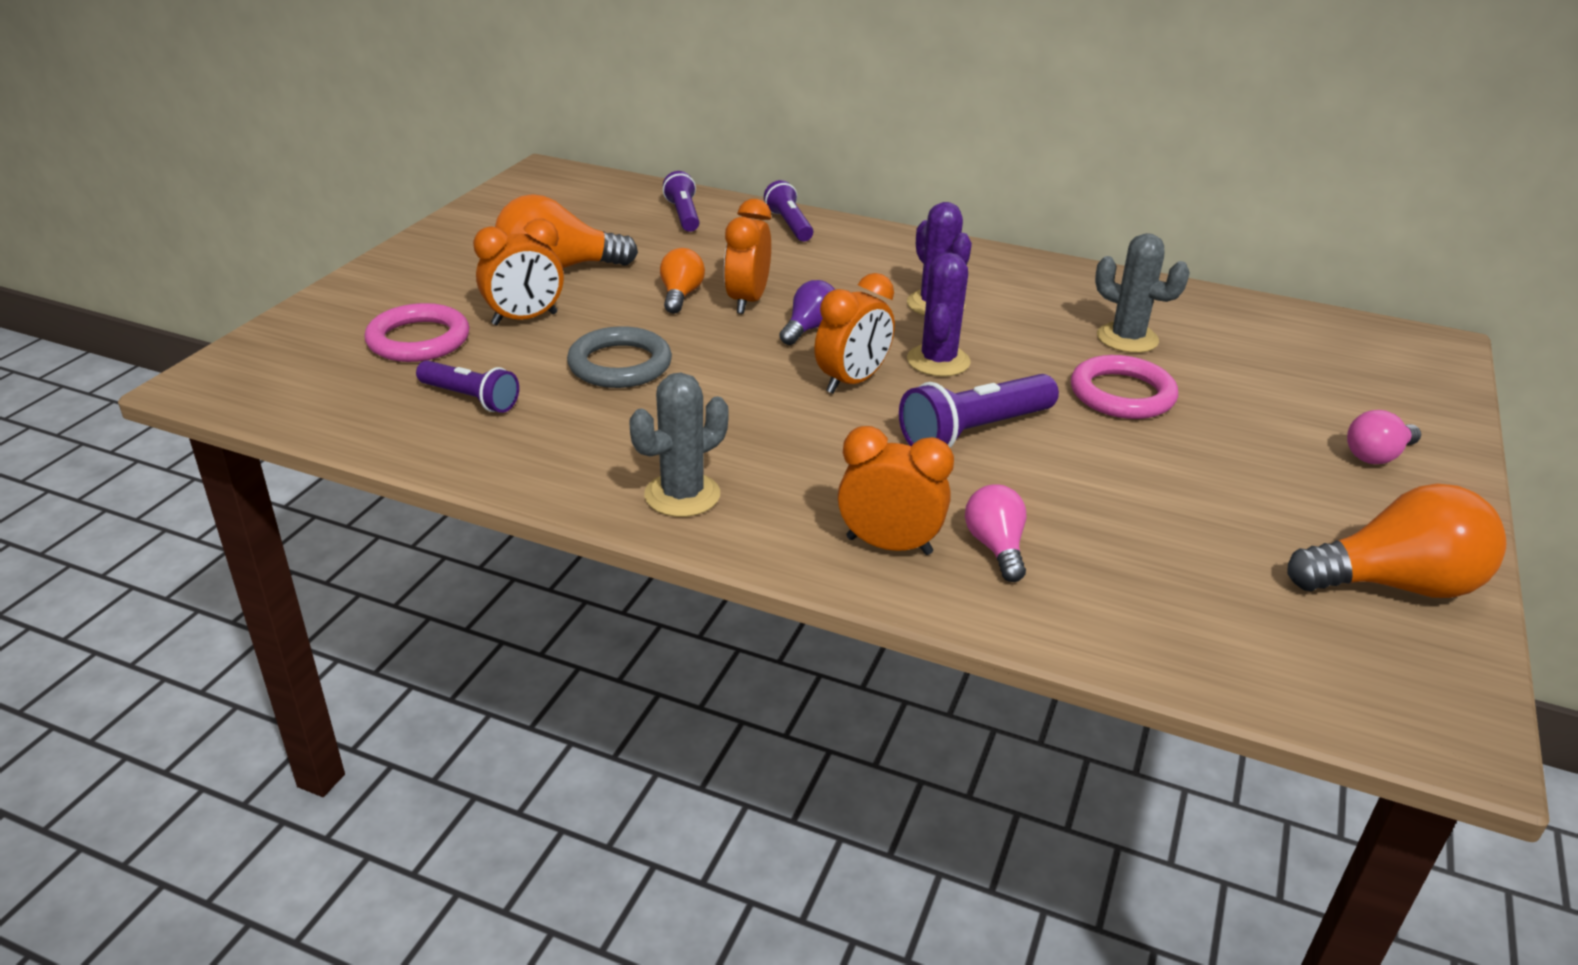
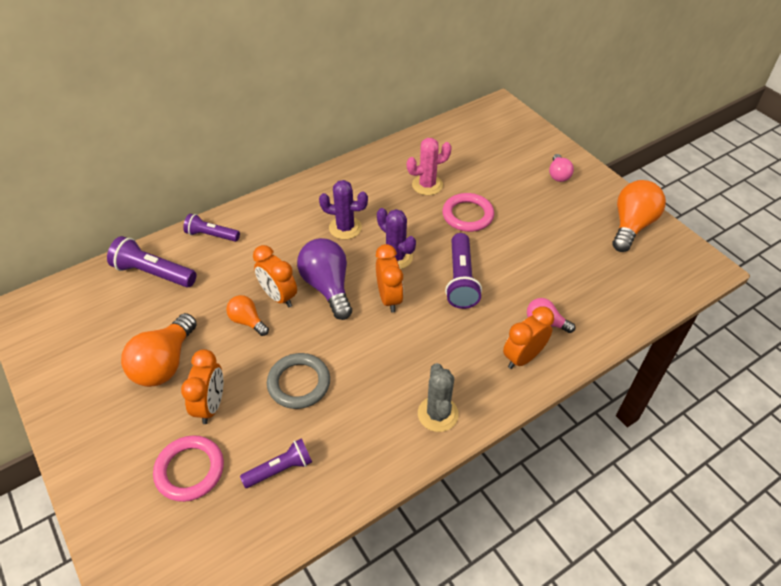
camera: 55 degrees left, 15 degrees up
purple flashlight [663,171,699,232] -> purple flashlight [107,236,196,287], size x1.52
purple light bulb [779,280,835,345] -> purple light bulb [297,238,352,320], size x1.79
grey cactus [1095,233,1190,353] -> pink cactus [407,138,452,195]

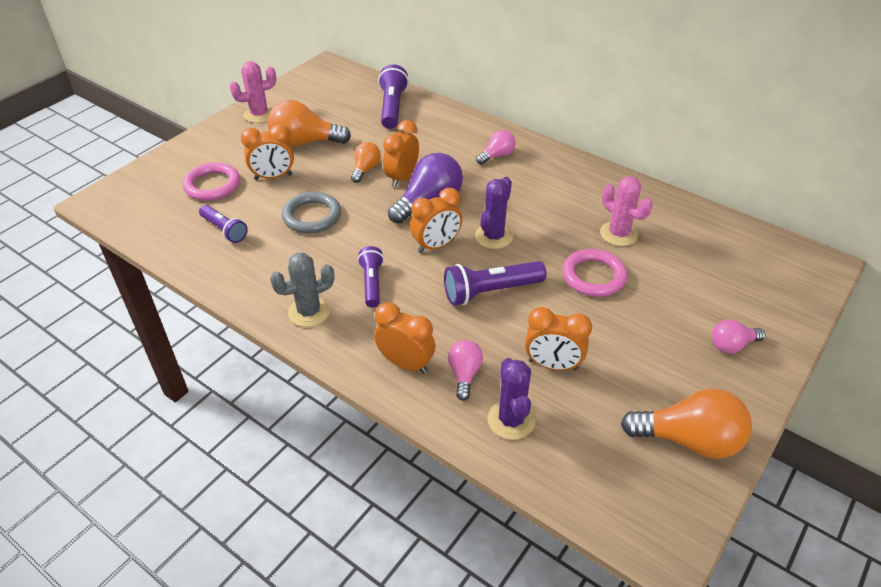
camera: 70 degrees right, 5 degrees down
purple flashlight [183,213,240,242] -> purple flashlight moved to [358,246,384,308]
purple cactus [319,180,368,240] -> purple cactus moved to [487,358,535,440]
none -> pink cactus [230,61,277,123]
none -> pink light bulb [476,130,516,165]
none -> orange clock [525,307,592,371]

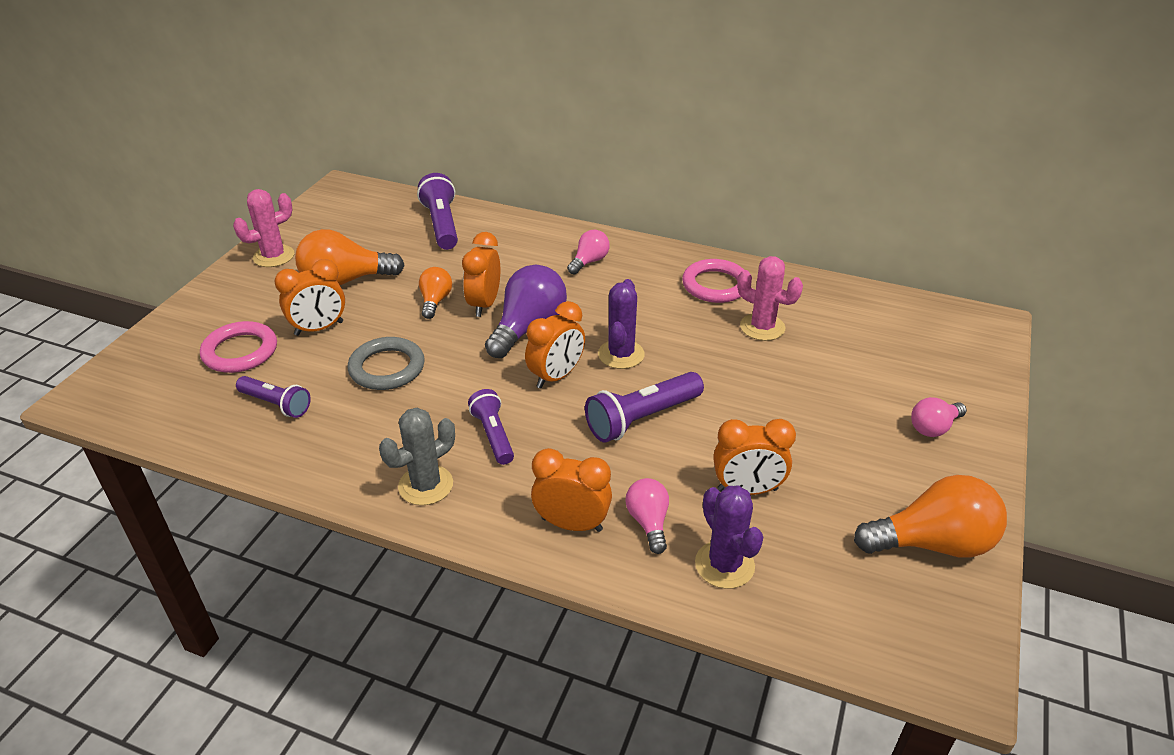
camera: 15 degrees left, 5 degrees down
pink ring [562,249,627,297] -> pink ring moved to [682,259,744,303]

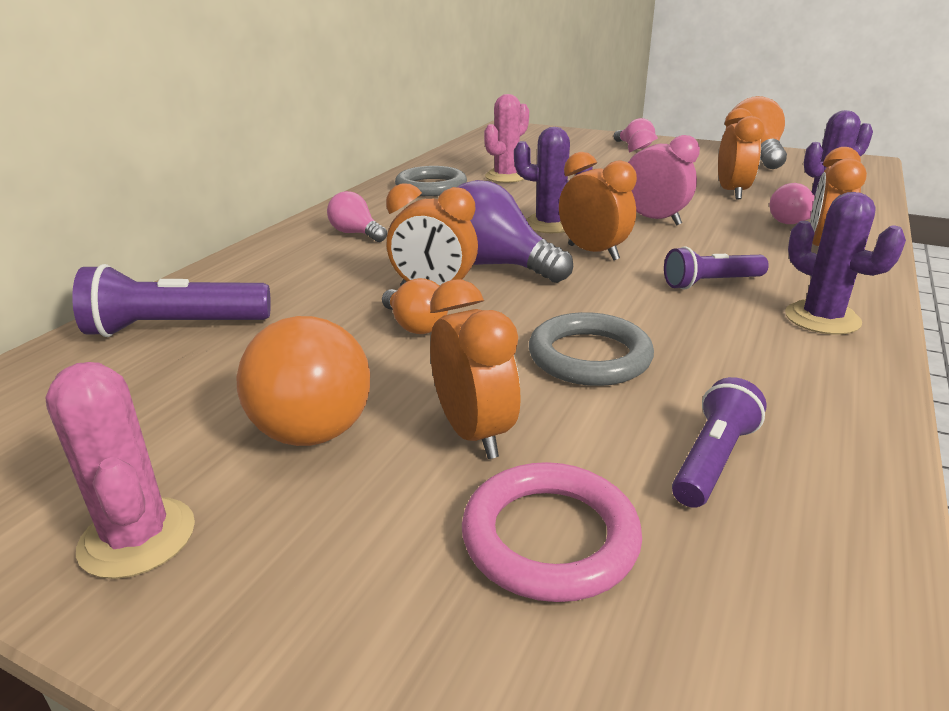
camera: 85 degrees left, 10 degrees down
grey cactus [379,408,455,505] -> purple cactus [785,192,906,335]
orange light bulb [419,267,452,319] -> orange light bulb turned 135 degrees counterclockwise [382,278,448,334]
purple flashlight [585,372,704,443] -> pink clock [628,129,700,225]
pink ring [682,259,744,303] -> grey ring [395,166,467,196]

